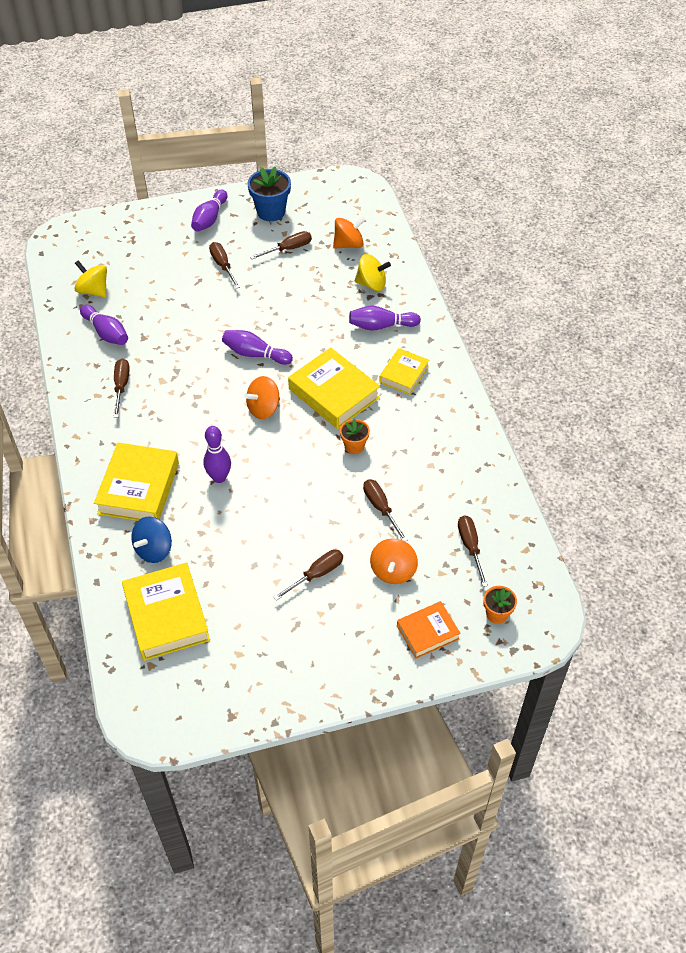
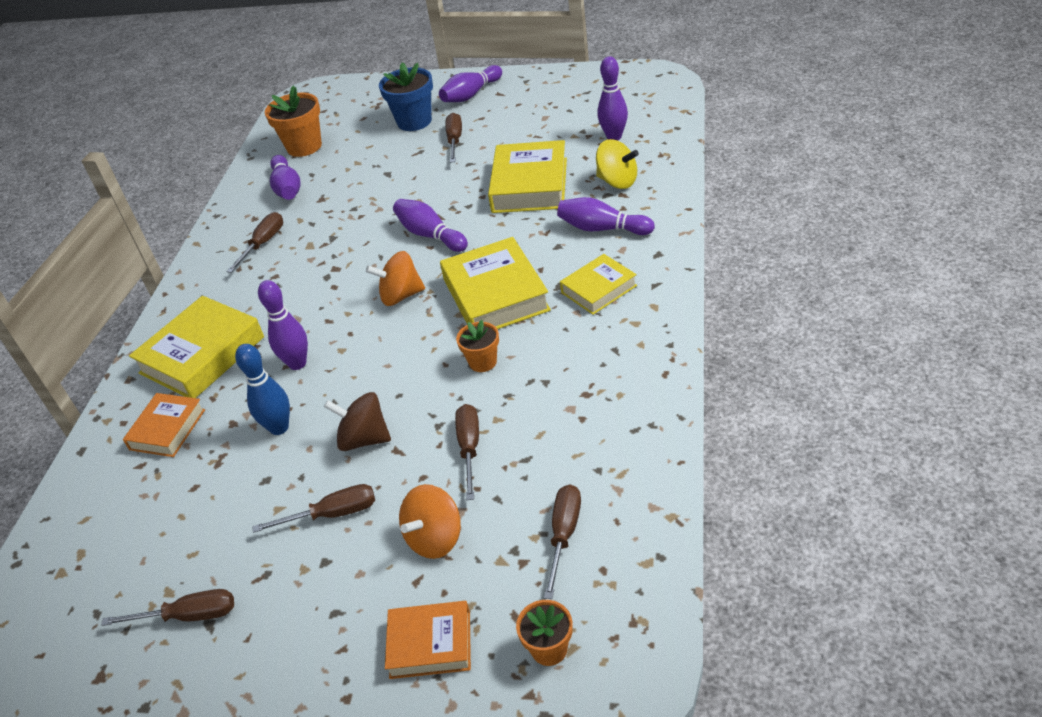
camera: 30 degrees right, 10 degrees down
yellow spinning top [74,260,107,298] -> orange flower pot [265,85,322,157]
yellow book [122,563,210,661] -> yellow book moved to [488,140,567,213]
blue spinning top [131,516,172,563] -> orange book [123,393,205,457]
blue flower pot [248,167,291,221] -> blue flower pot moved to [379,62,433,131]
brown screwdriver [250,231,312,259] -> brown screwdriver moved to [101,589,234,626]
orange spinning top [333,217,366,249] -> purple bowling pin [598,56,628,140]
none -> blue bowling pin [235,344,290,435]
none -> brown spinning top [324,392,391,451]

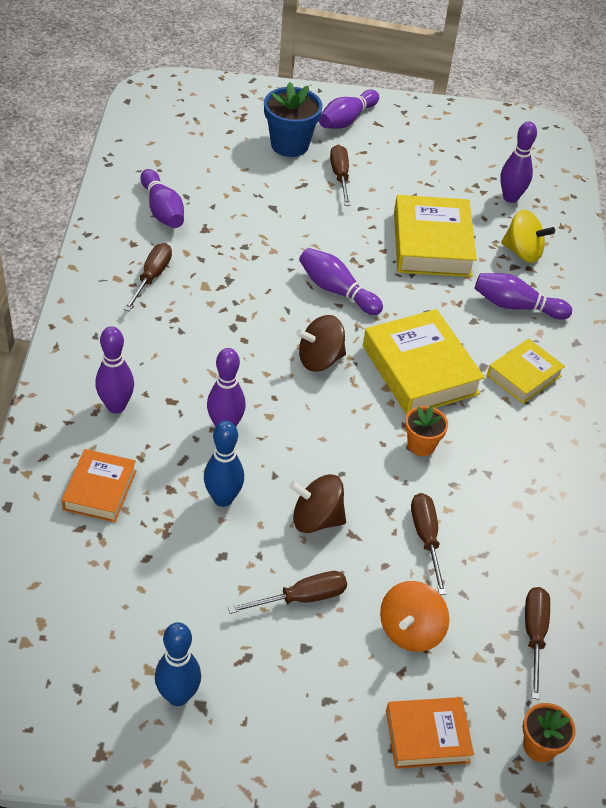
camera: 15 degrees left, 5 degrees up
brown screwdriver [101,589,234,626] -> blue bowling pin [155,622,201,706]
yellow book [129,296,264,398] -> purple bowling pin [95,326,134,413]
orange flower pot [265,85,322,157] -> none
orange spinning top [366,251,425,306] -> brown spinning top [296,315,346,372]

